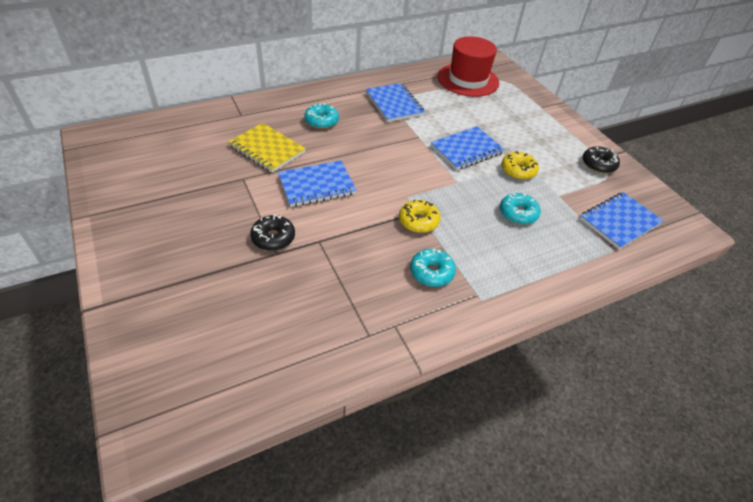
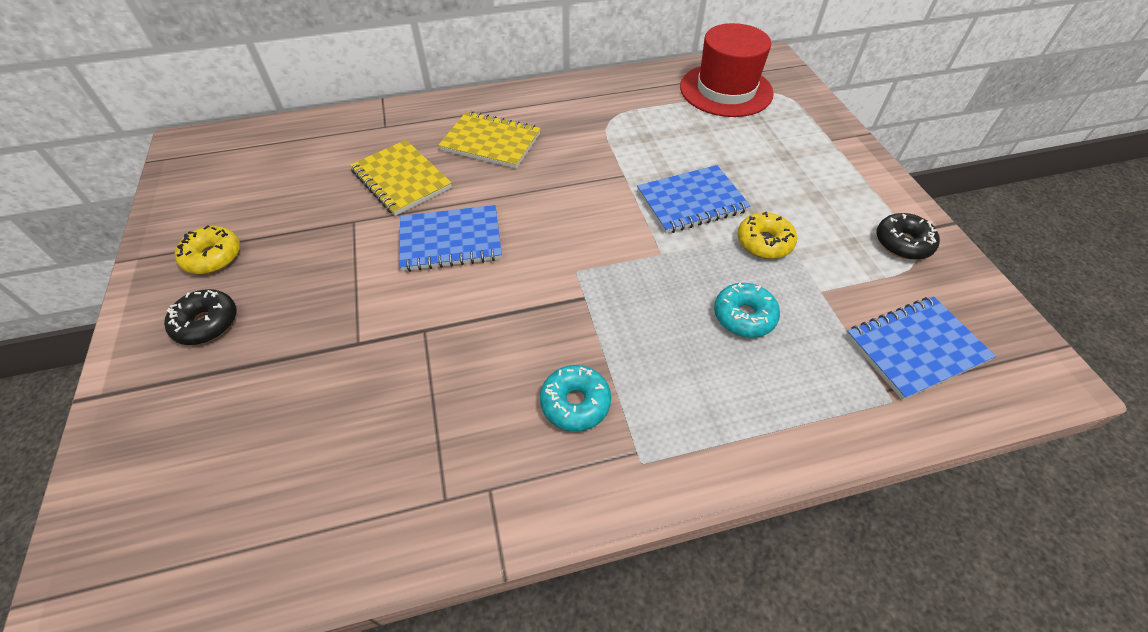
camera: 15 degrees right, 5 degrees up
black donut [250,215,295,251] -> black donut moved to [164,289,237,345]
turquoise donut [304,103,339,129] -> yellow notebook [438,111,541,169]
blue notebook [366,83,425,122] -> none
yellow donut [399,200,440,233] -> yellow donut moved to [175,225,240,274]

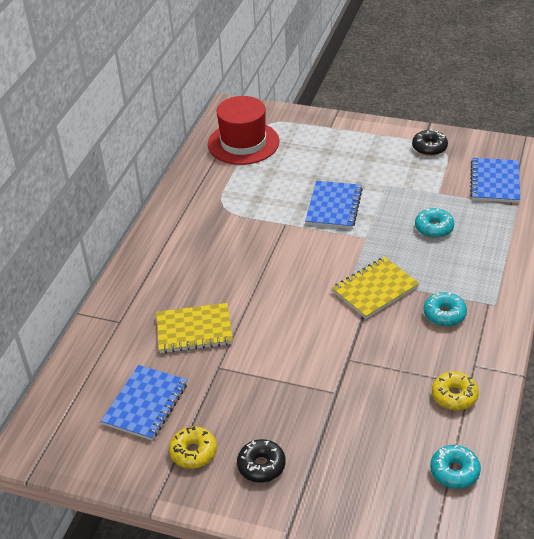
camera: 55 degrees left, 10 degrees down
blue notebook [399,205,502,272] -> blue notebook moved to [101,365,187,440]
yellow notebook [438,111,541,169] -> yellow notebook moved to [332,257,419,319]
yellow donut [737,212,797,259] -> yellow donut moved to [432,371,479,410]
none -> turquoise donut [430,445,481,489]

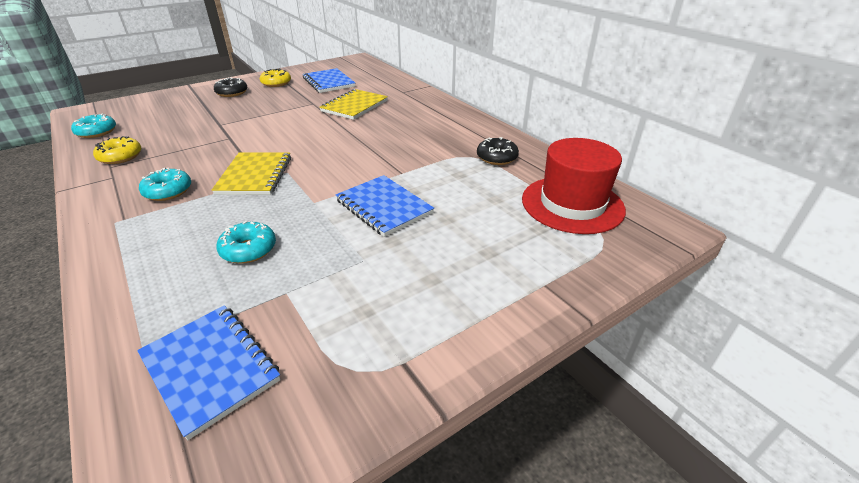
camera: 125 degrees right, 5 degrees down
black donut [412,129,448,156] -> black donut moved to [477,137,519,165]

